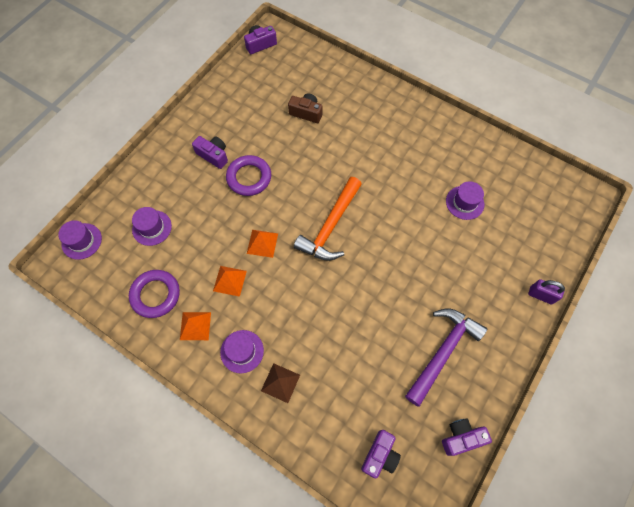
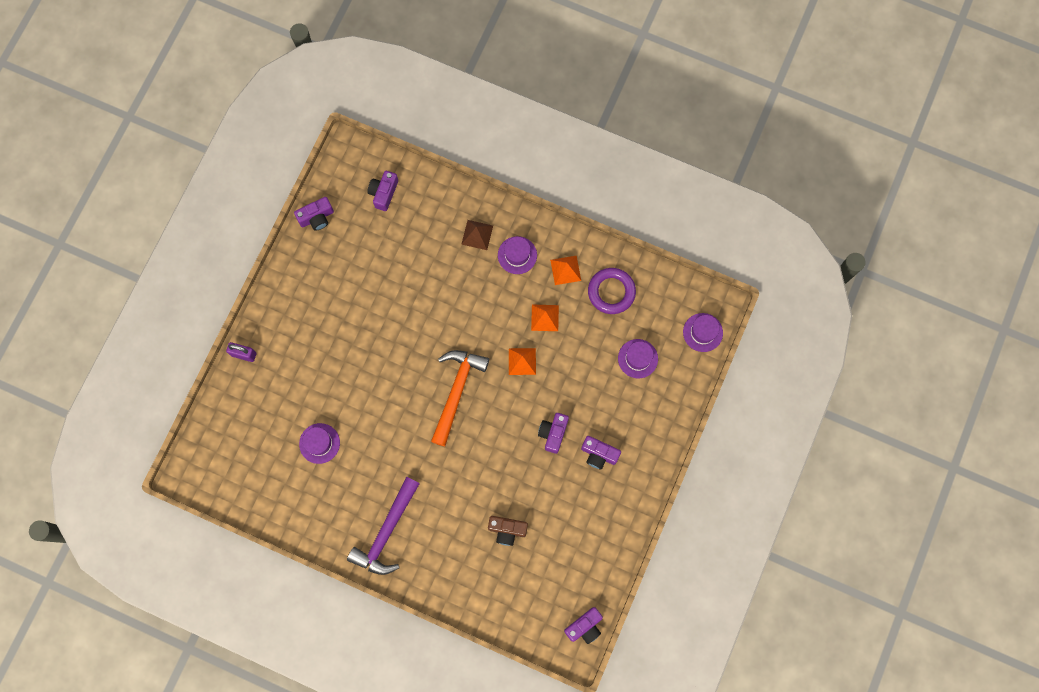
camera: 170 degrees right, 10 degrees up
purple ring [226,155,271,196] -> purple camera [538,413,569,454]
purple hammer [405,308,487,407] -> purple hammer moved to [347,477,420,575]

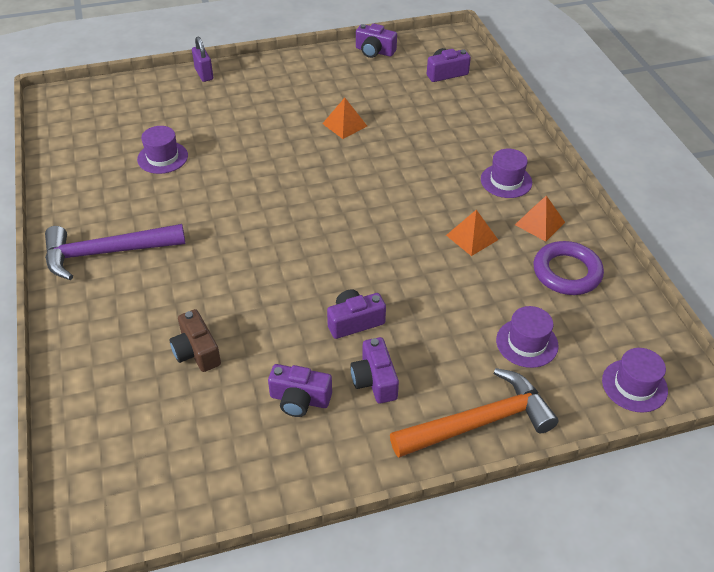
camera: 50 degrees right, 30 degrees down
orange hammer [431,350,489,446] -> orange hammer moved to [390,368,559,458]
brown pyramid [461,220,493,250] -> none
orange pyramid [509,348,536,375] -> orange pyramid moved to [322,97,367,139]
purple camera [564,607,603,644] -> purple camera moved to [268,364,332,417]

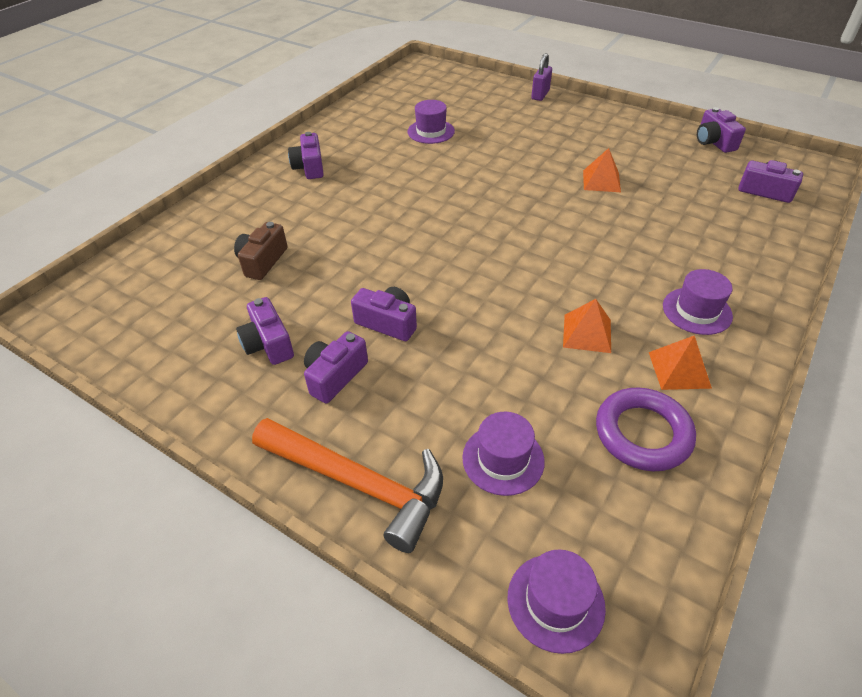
camera: 50 degrees right, 0 degrees up
purple hammer [45,224,185,280] -> purple camera [288,132,324,179]

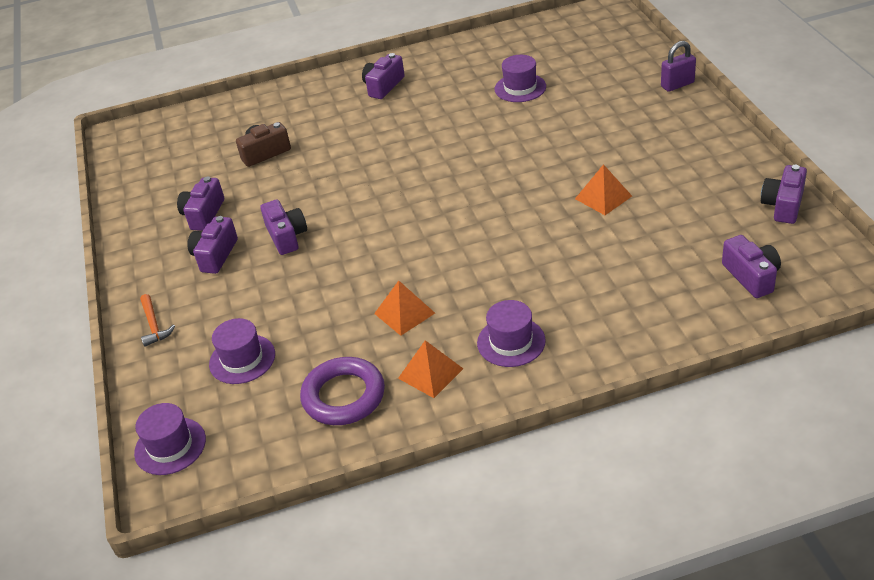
camera: 45 degrees right, 5 degrees down
orange hammer [252,418,443,553] -> orange hammer [140,294,175,347], size x0.44
purple camera [304,331,368,404] -> purple camera turned 60 degrees counterclockwise [187,216,238,274]

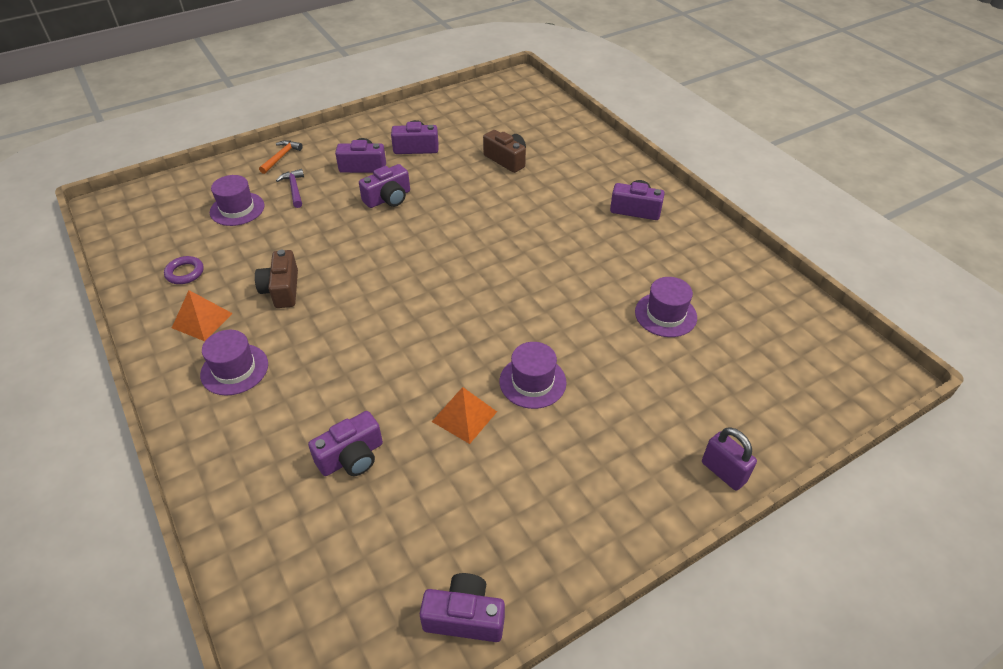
camera: 70 degrees right, 5 degrees up
purple hat [134,403,206,475] -> purple hat moved to [500,342,567,409]
orange hammer [140,294,175,347] -> orange hammer turned 150 degrees clockwise [259,140,303,174]
purple ring [300,357,385,425] -> purple ring [164,256,204,284], size x0.54
orange pyramid [374,281,435,336] -> brown camera [255,250,298,308]
purple camera [722,235,781,298] -> purple camera moved to [308,411,383,476]
none -> purple hammer [276,169,304,208]

